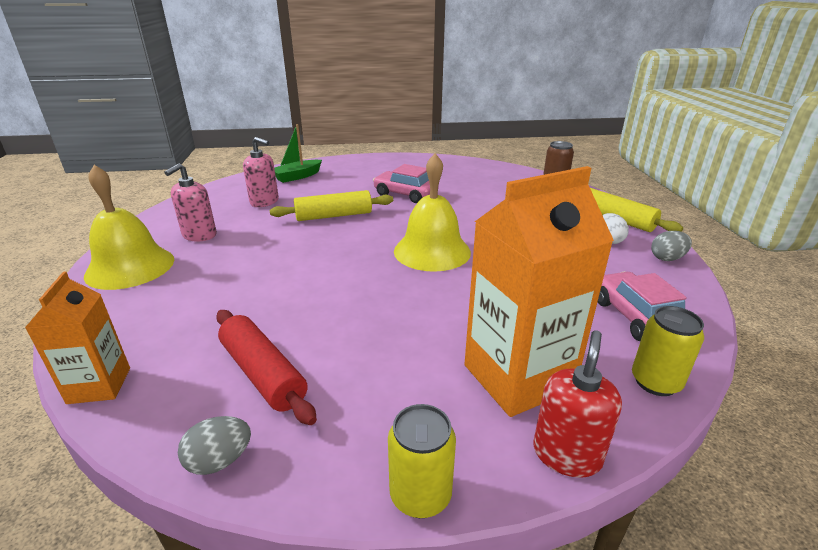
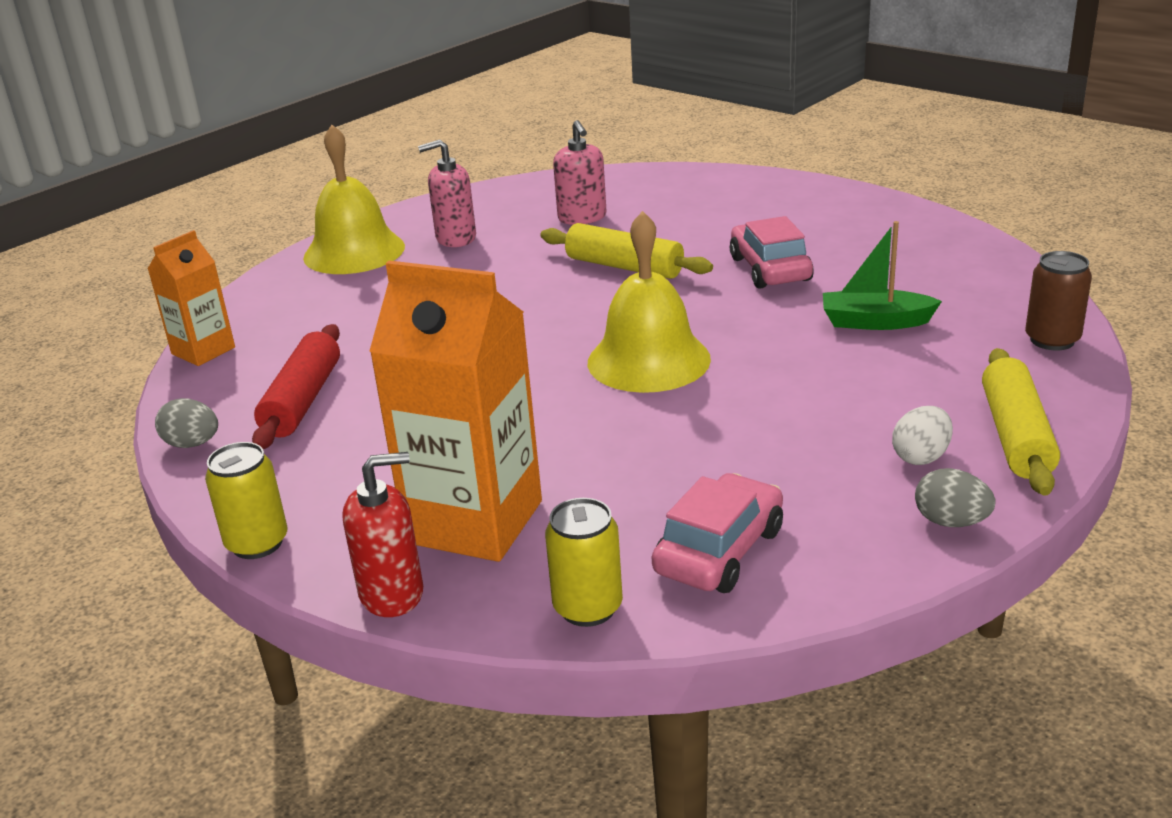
camera: 50 degrees right, 0 degrees up
green boat [274,124,322,183] -> green boat moved to [823,221,942,330]

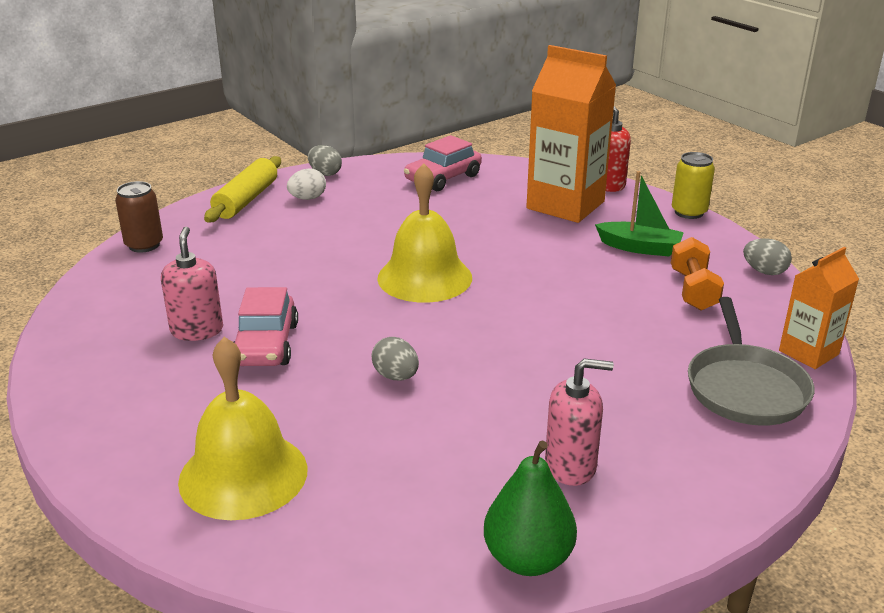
camera: 170 degrees left, 0 degrees up
red rolling pin [252,324,340,449] -> orange dumbbell [671,237,724,310]
yellow bell [303,125,405,274] -> yellow bell moved to [178,337,307,520]
yellow rolling pin [540,223,713,279] -> grey egg [371,337,419,381]
yellow can [545,498,623,627] -> none
pink soap dispenser [553,120,607,225] -> pink soap dispenser moved to [161,227,223,341]
green boat [823,221,942,330] -> green boat moved to [595,171,684,257]
none -> green pear [484,440,577,576]
none -> grey pan [688,297,815,426]

